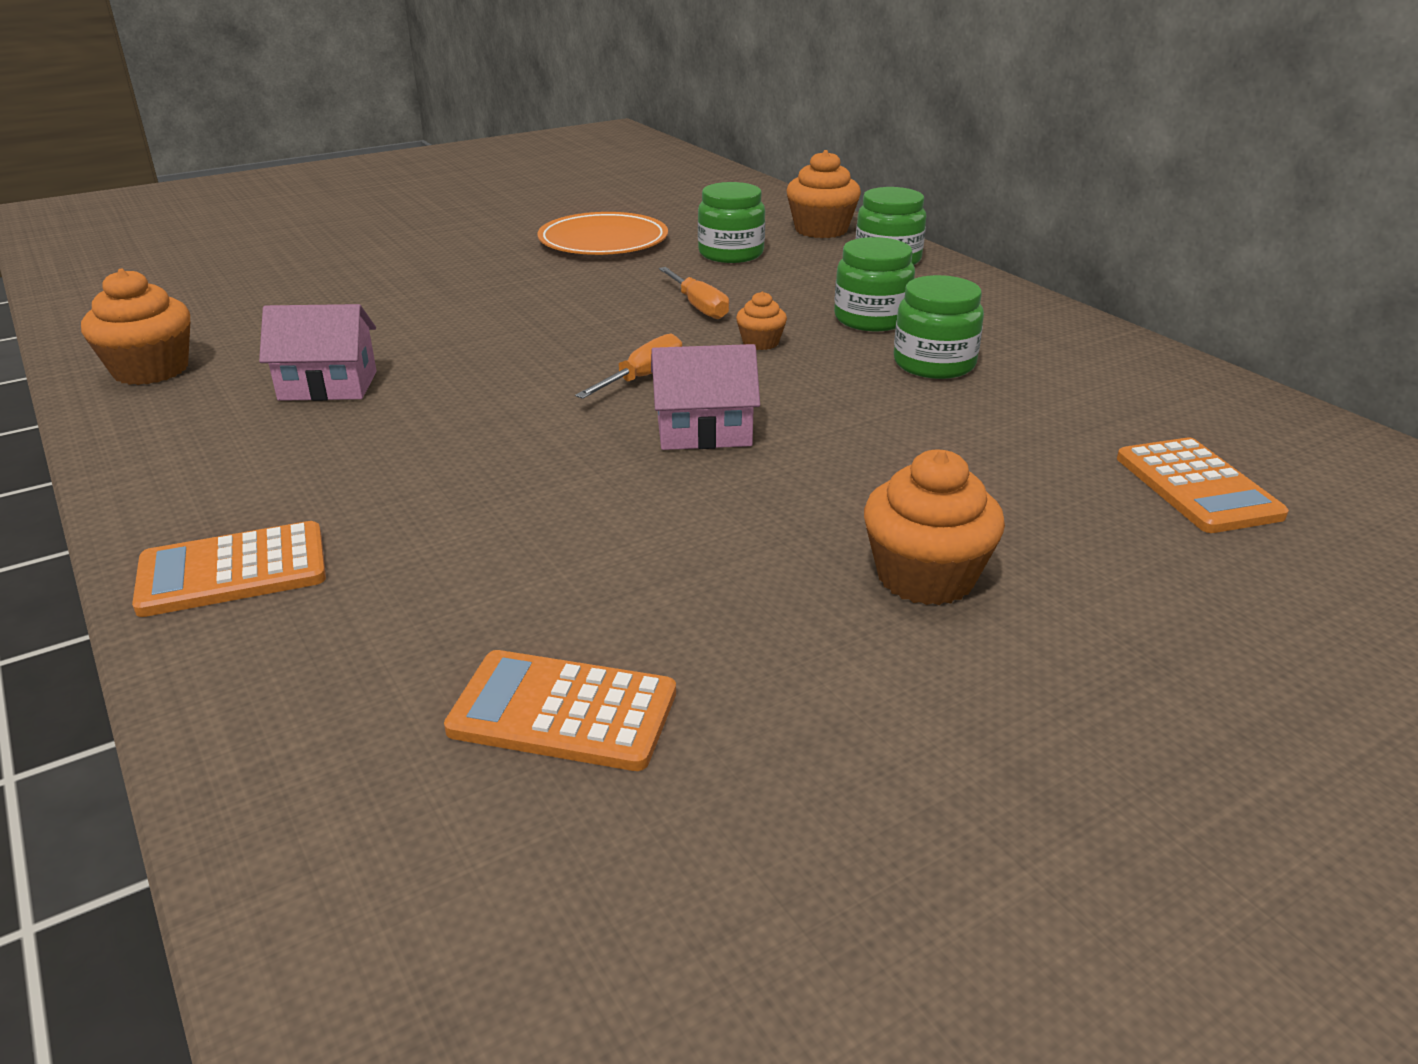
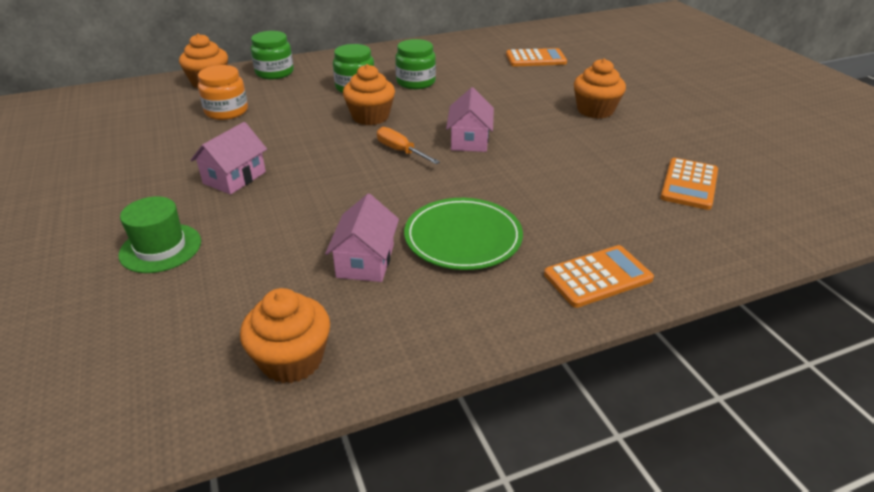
camera: 80 degrees left, 5 degrees up
orange calculator [132,521,326,617] -> orange calculator turned 105 degrees counterclockwise [544,245,654,308]
orange plate [538,212,668,255] -> none
orange screwdriver [659,267,729,319] -> none
green jar [698,182,765,263] -> orange jar [198,65,248,120]
orange cupcake [736,291,787,350] -> orange cupcake [343,64,395,125], size x1.85
none -> green hat [118,196,201,273]
none -> pink house [191,122,267,195]
none -> green plate [404,198,523,270]

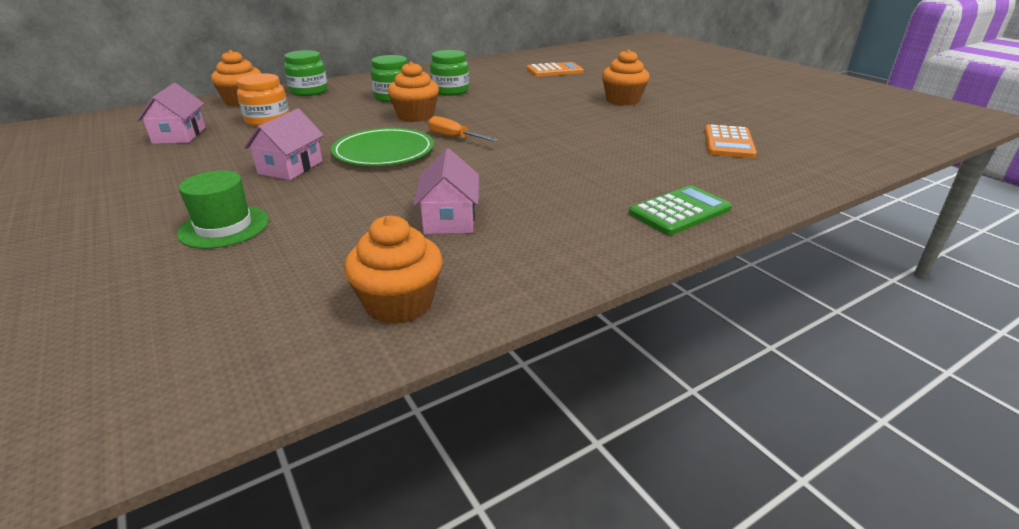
camera: 10 degrees left, 5 degrees down
green plate [404,198,523,270] -> green plate moved to [331,128,434,166]
pink house [446,87,494,152] -> pink house moved to [136,83,205,144]
orange calculator [544,245,654,308] -> green calculator [629,185,732,235]

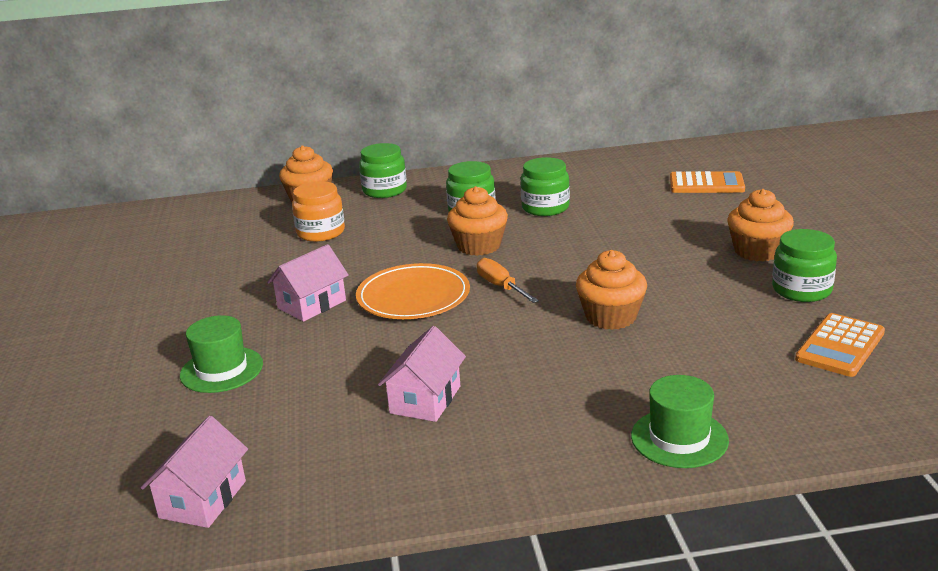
camera: 25 degrees right, 5 degrees down
pink house [136,83,205,144] -> pink house moved to [141,416,248,528]
green plate [331,128,434,166] -> orange plate [356,263,470,319]
orange cupcake [344,216,443,324] -> orange cupcake moved to [576,250,647,330]
green calculator [629,185,732,235] -> green hat [631,375,729,468]
none -> green jar [772,229,837,302]

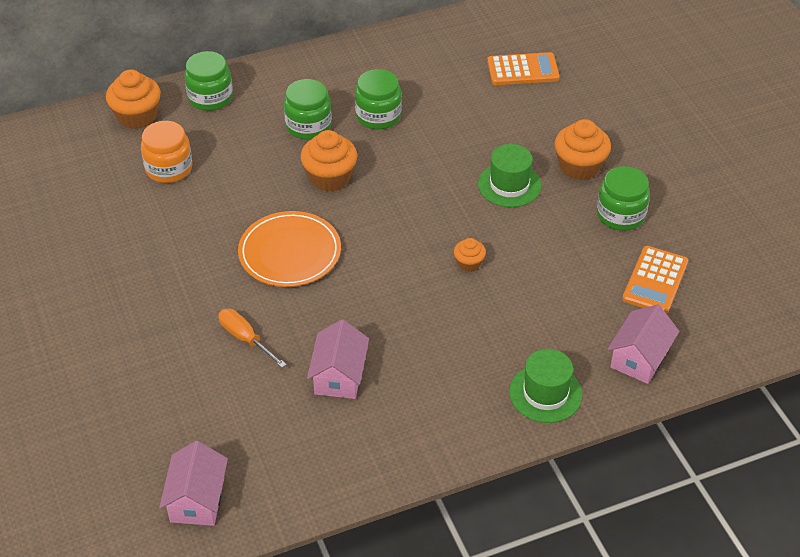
camera: 15 degrees left, 20 degrees up
green hat [180,315,263,393] -> green hat moved to [478,144,541,207]
pink house [267,244,349,322] -> pink house moved to [607,305,679,384]
orange screwdriver [477,258,539,303] -> orange screwdriver moved to [218,309,287,368]
orange cupcake [576,250,647,330] -> orange cupcake [454,238,486,272], size x0.54

